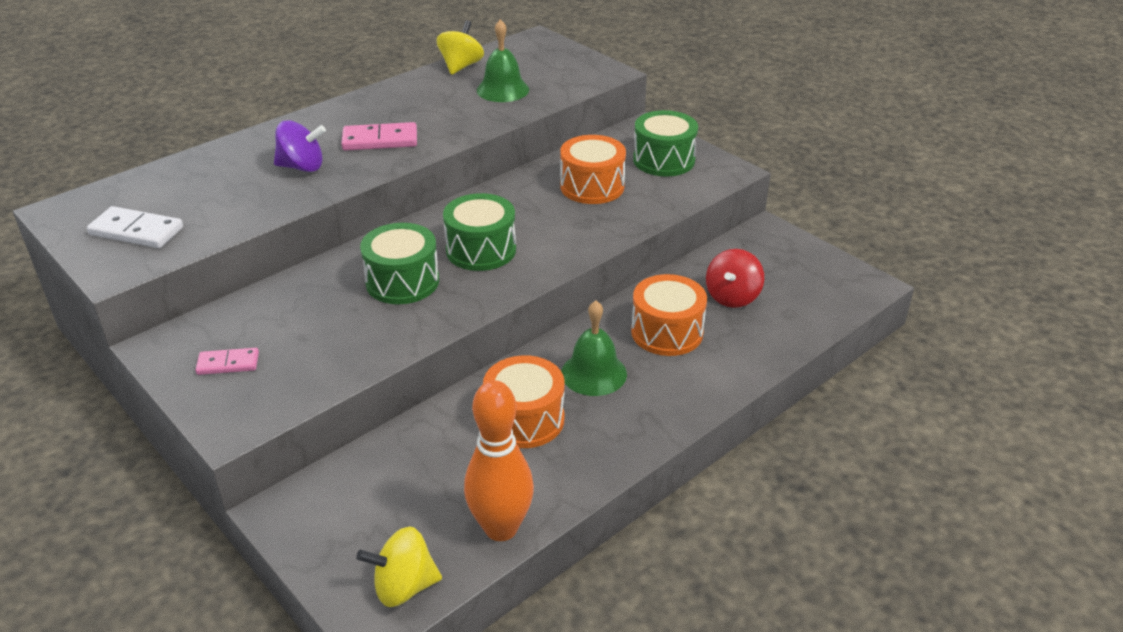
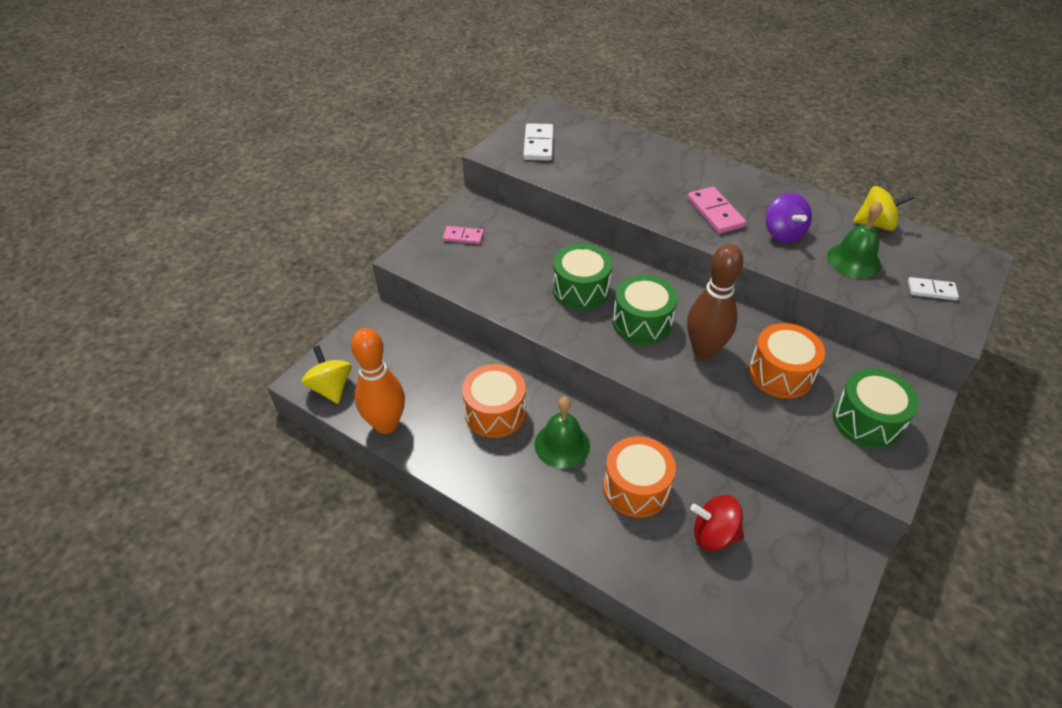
camera: 75 degrees right, 10 degrees up
pink domino [196,348,259,375] -> pink domino turned 60 degrees counterclockwise [443,226,484,244]
purple spinning top [274,120,326,172] -> purple spinning top moved to [766,193,812,243]
none -> brown bowling pin [687,244,743,359]
none -> white domino [908,277,959,300]

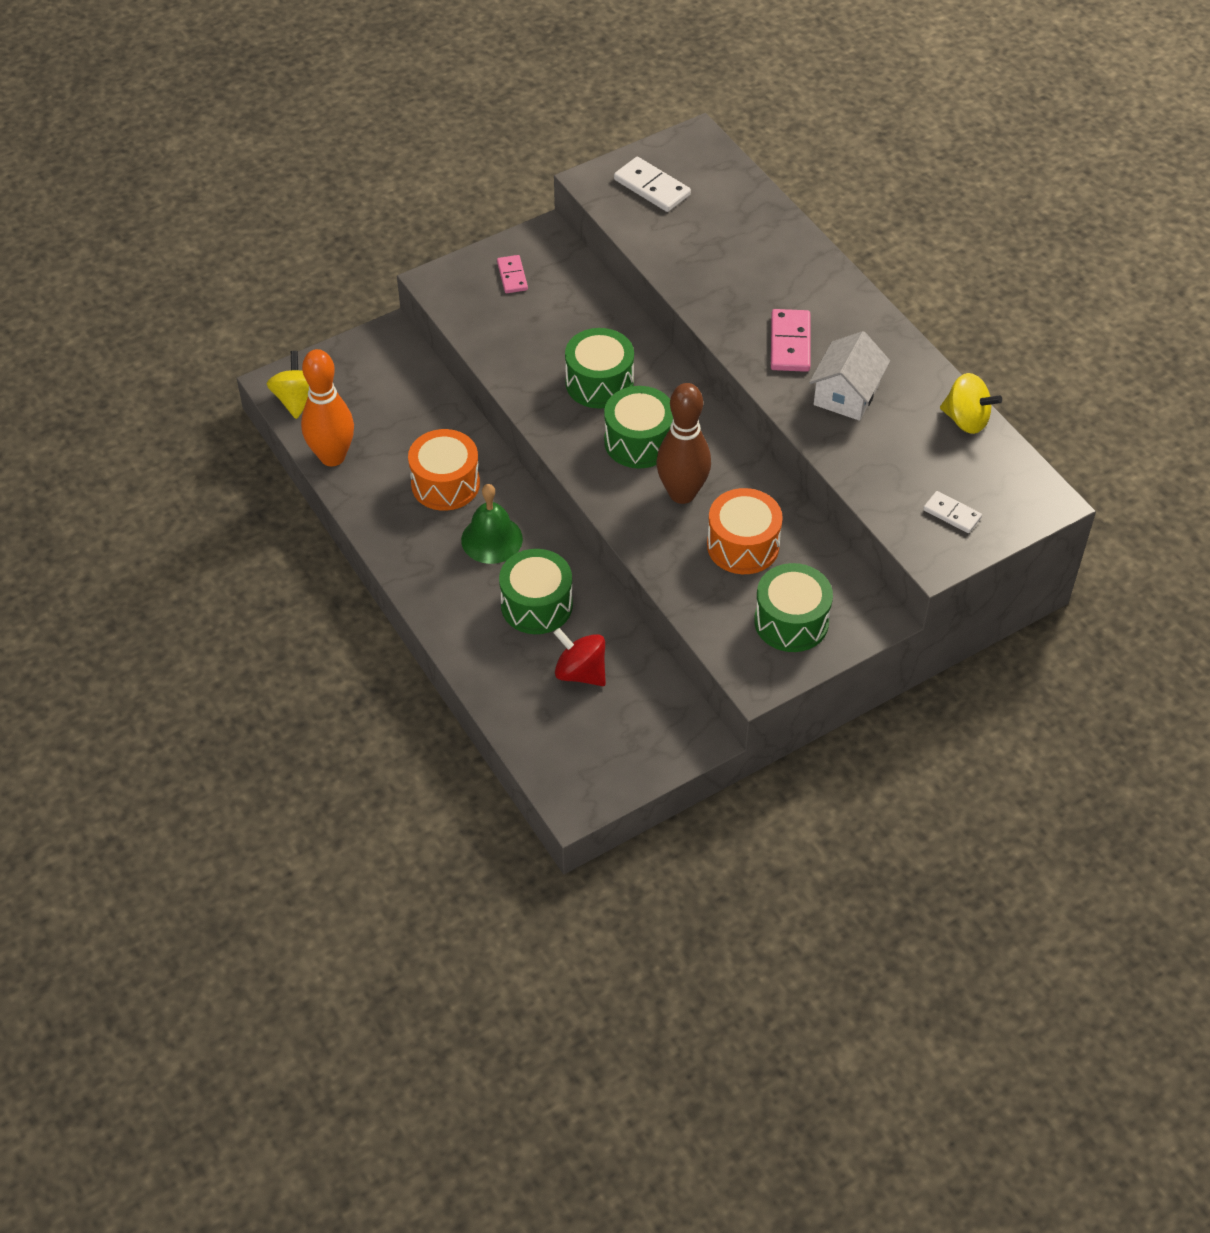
camera: 25 degrees right, 5 degrees up
pink domino [443,226,484,244] -> pink domino turned 45 degrees clockwise [497,255,528,293]
white domino [523,123,553,161] -> white domino turned 75 degrees counterclockwise [614,157,691,212]
orange drum [603,436,676,518] -> green drum [499,549,573,634]
purple spinning top [766,193,812,243] -> white house [809,331,890,421]
green bell [827,201,883,279] -> none

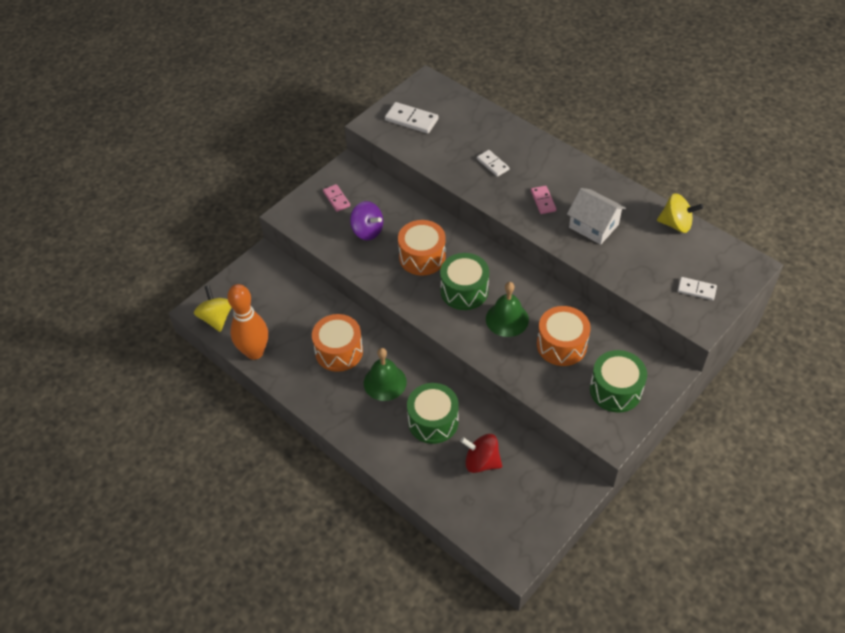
camera: 15 degrees left, 0 degrees up
green drum [565,328,634,409] -> orange drum [398,220,446,276]
brown bowling pin [656,383,711,504] -> green bell [486,282,529,337]
pink domino [771,309,810,372] -> pink domino [531,185,557,214], size x0.64
white house [809,331,890,421] -> white house turned 60 degrees counterclockwise [567,188,626,245]
none -> purple spinning top [350,201,383,240]
none -> white domino [477,150,509,177]

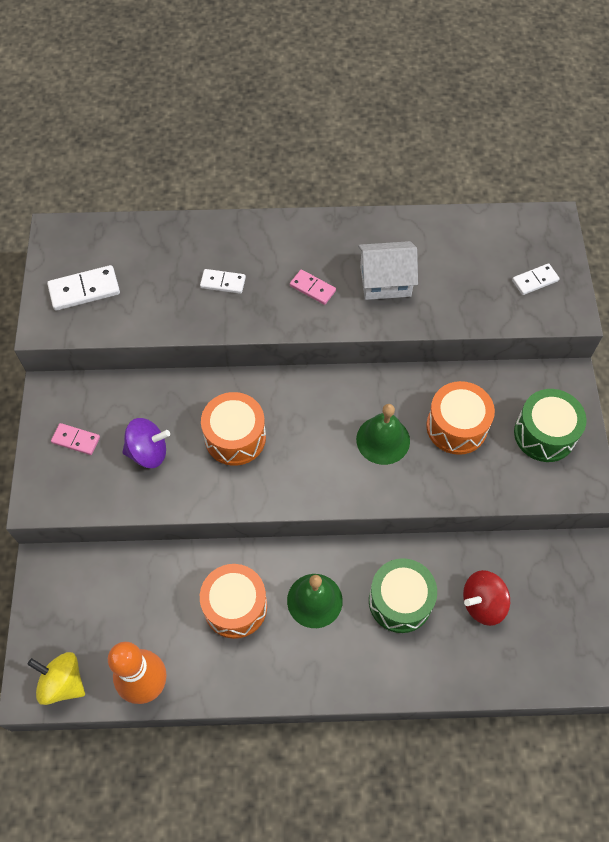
camera: 45 degrees left, 10 degrees up
green drum [440,253,489,310] -> none
yellow spinning top [657,193,703,233] -> none

